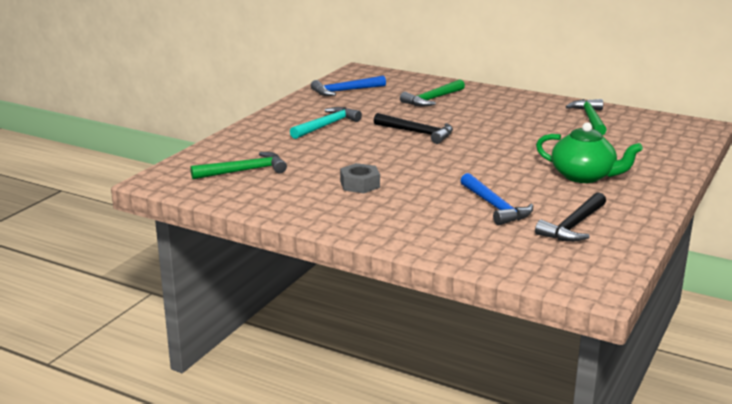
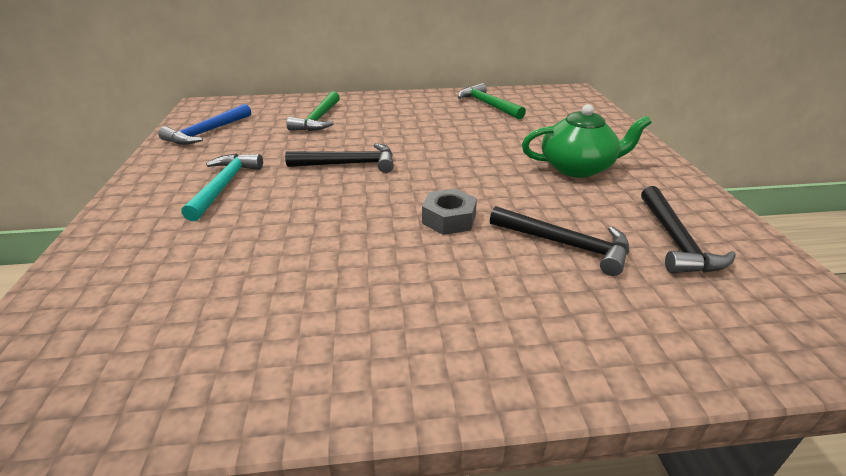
camera: 35 degrees left, 10 degrees up
green hammer [190,152,287,179] -> none
grey nut [340,163,380,193] -> grey nut moved to [422,188,477,235]
blue hammer [460,173,533,225] -> black hammer [490,206,629,276]

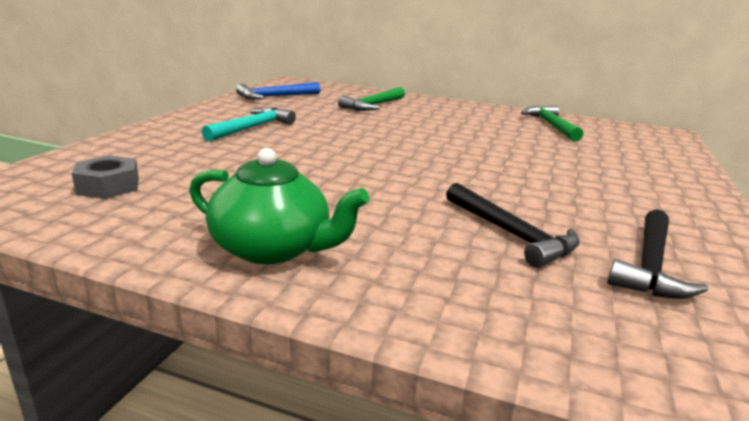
camera: 25 degrees right, 10 degrees down
black hammer [285,143,394,173] -> none
grey nut [422,188,477,235] -> grey nut moved to [72,155,139,199]
green teapot [522,104,651,178] -> green teapot moved to [189,148,369,264]

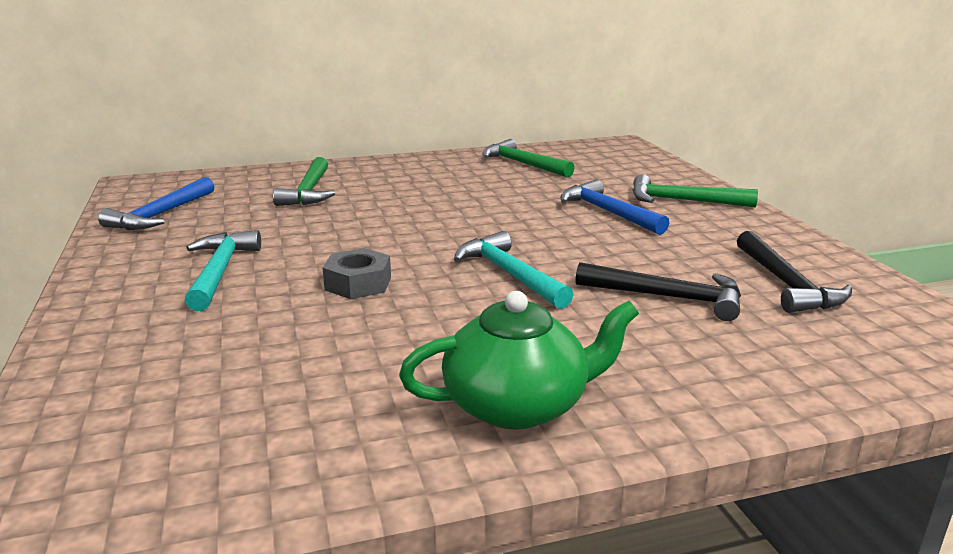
camera: 35 degrees left, 0 degrees up
grey nut [72,155,139,199] -> grey nut moved to [323,248,391,299]
none -> turquoise hammer [454,231,573,309]
none -> blue hammer [560,179,669,235]
none -> green hammer [633,174,758,207]

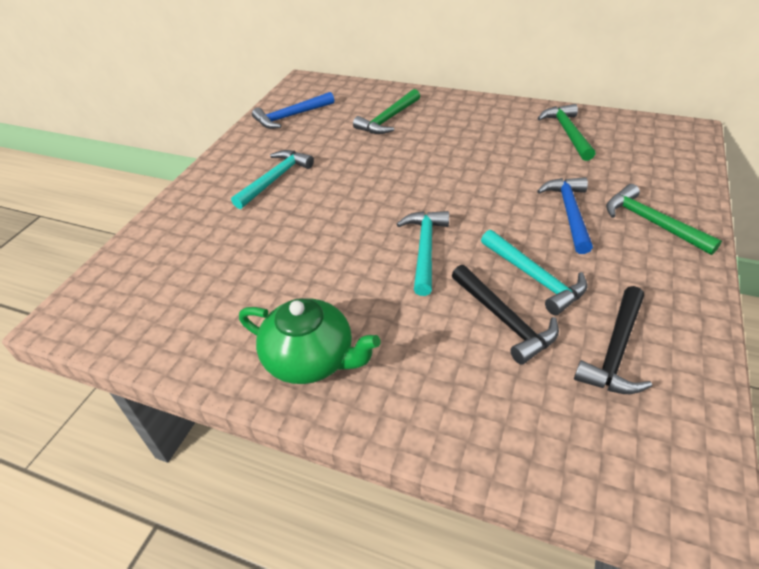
camera: 40 degrees right, 20 degrees up
grey nut [323,248,391,299] -> none
none -> turquoise hammer [481,230,587,315]

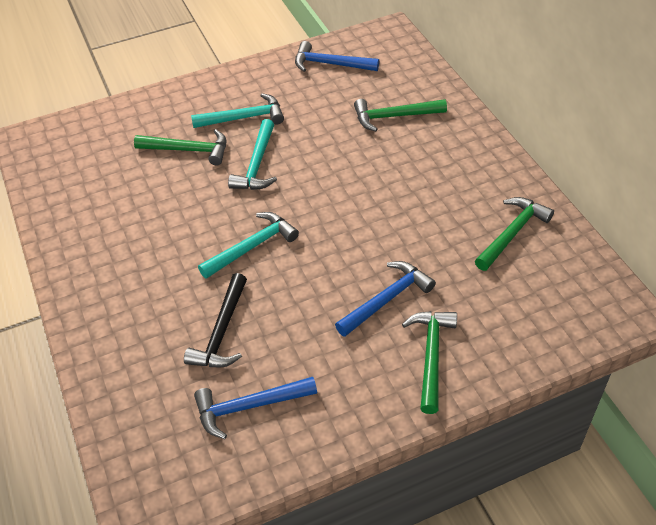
camera: 45 degrees right, 5 degrees up
green teapot [239,298,380,384] -> none
turquoise hammer [481,230,587,315] -> turquoise hammer moved to [228,119,277,190]
black hammer [574,286,652,394] -> blue hammer [194,377,317,439]
none -> green hammer [134,129,226,165]

